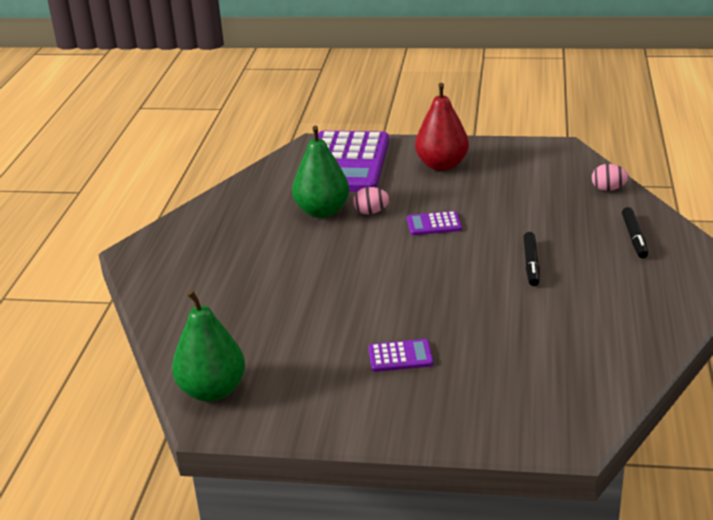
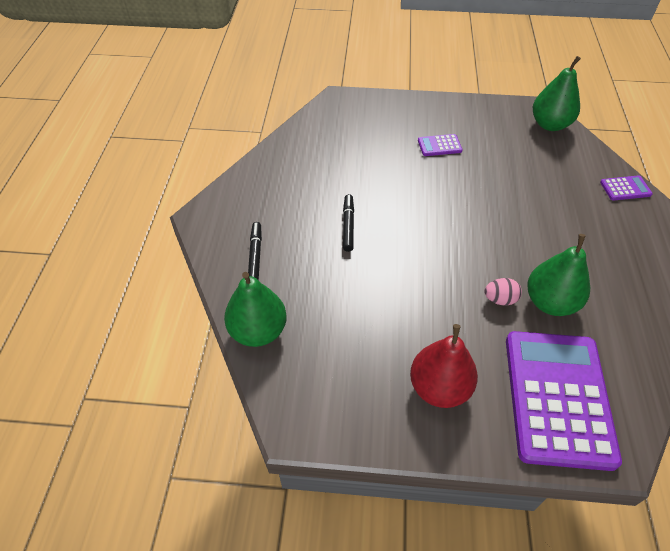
camera: 175 degrees right, 20 degrees up
purple calculator [407,211,462,235] -> purple calculator moved to [600,175,653,201]
pink egg [592,164,629,191] -> green pear [224,272,287,347]

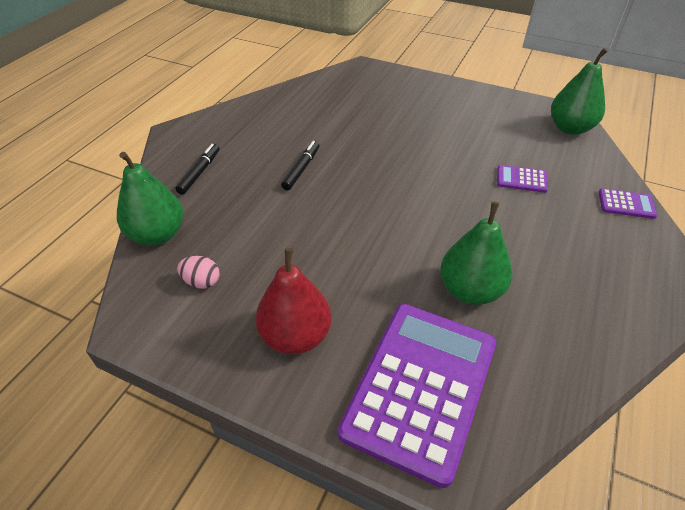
camera: 20 degrees right, 5 degrees down
purple calculator [418,134,463,156] -> purple calculator moved to [497,165,548,193]
pink egg [484,278,522,305] -> pink egg moved to [177,256,219,289]

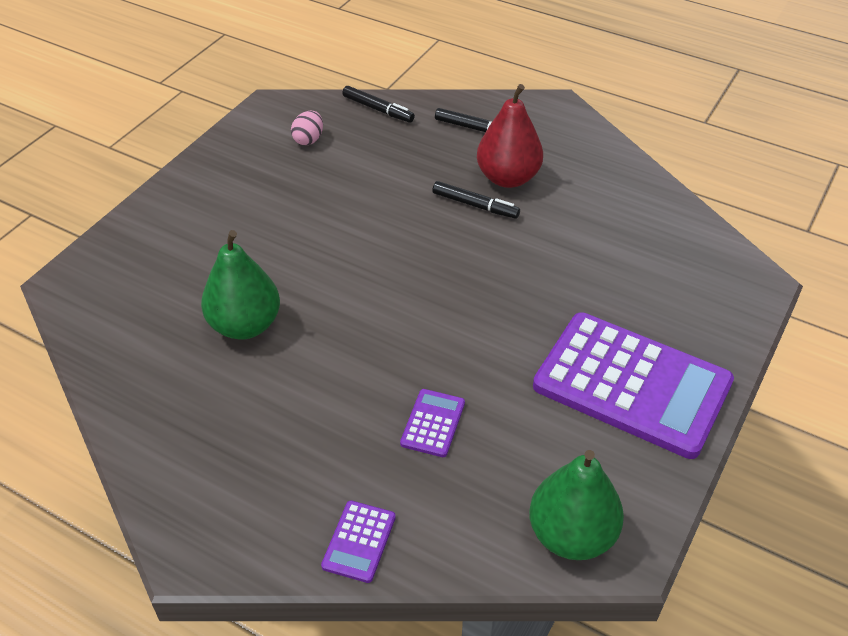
camera: 95 degrees right, 0 degrees up
green pear [117,152,183,246] -> black marker [342,86,415,123]
red pear [256,248,331,354] -> red pear moved to [477,84,543,188]
purple calculator [338,304,496,488] -> purple calculator moved to [533,312,734,459]

